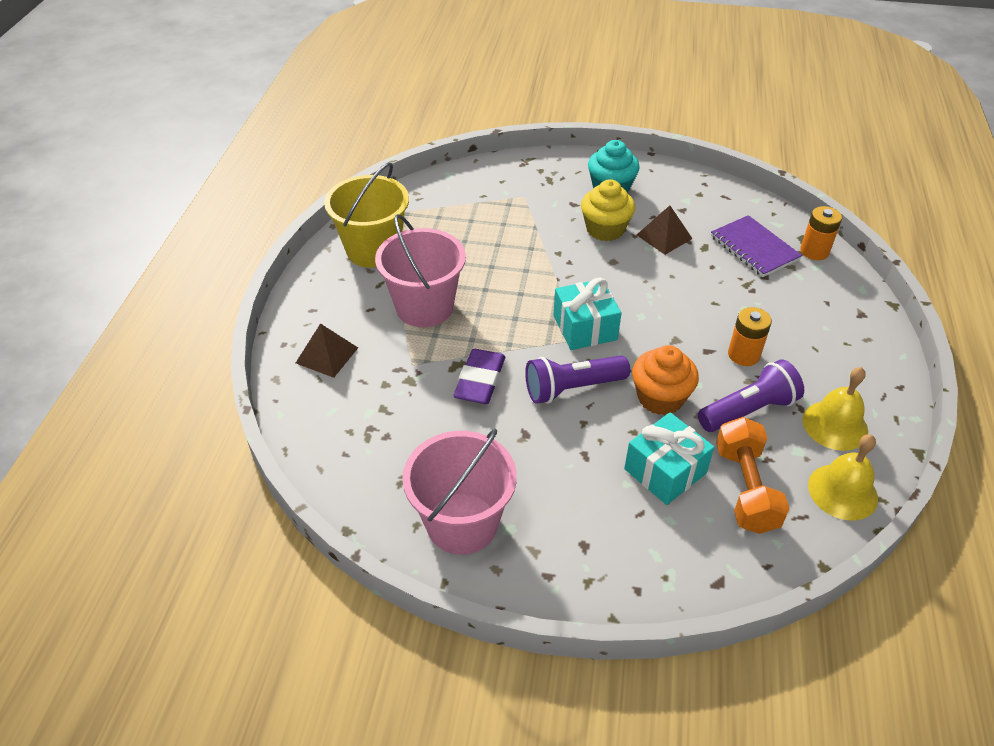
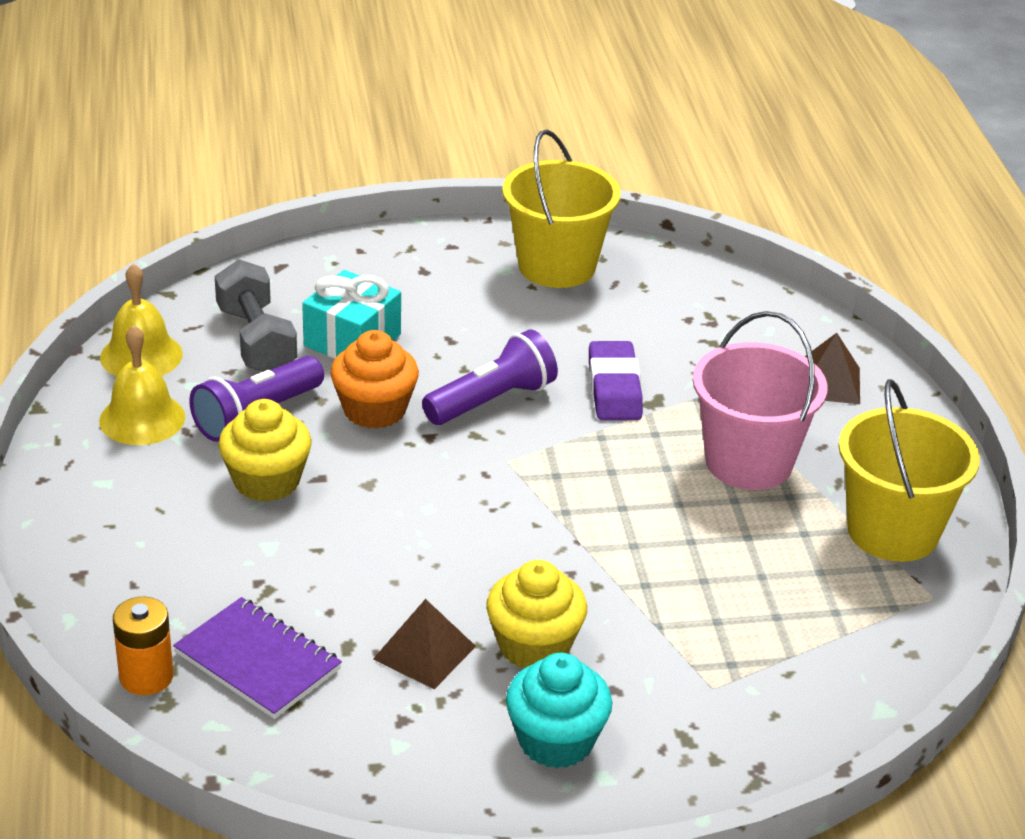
camera: 160 degrees right, 10 degrees down
pink bucket [402,429,517,555] -> yellow bucket [502,130,621,288]
turquoise gift [553,278,622,350] -> none
orange dumbbell [716,417,789,534] -> grey dumbbell [215,259,297,372]
orange battery [728,307,772,366] -> yellow cupcake [218,399,311,502]

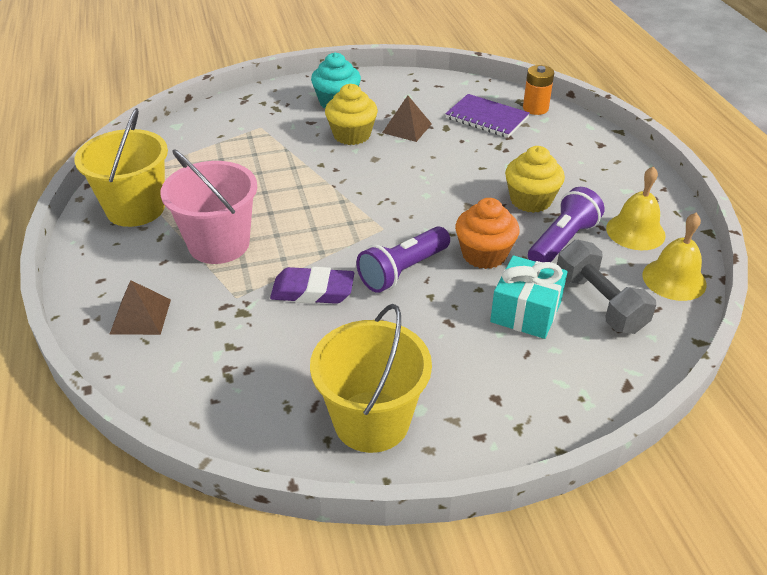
camera: 175 degrees right, 5 degrees up
purple eraser [589,341,643,420] -> purple eraser turned 75 degrees counterclockwise [270,267,354,304]

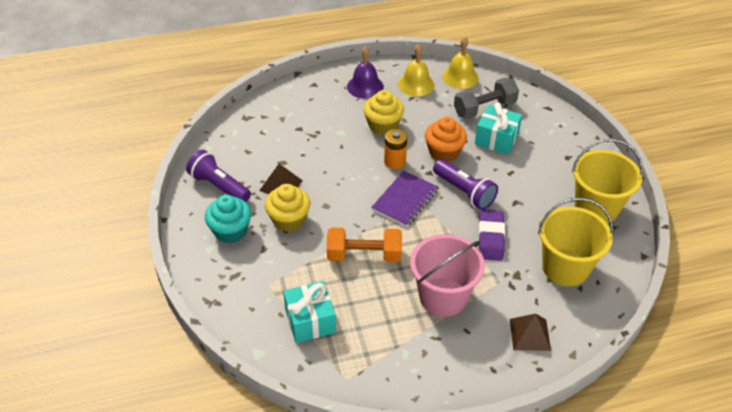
camera: 90 degrees left, 5 degrees up
yellow bucket [74,108,168,227] -> yellow bucket moved to [538,197,613,286]
purple notebook [445,94,530,138] -> purple notebook moved to [371,171,438,227]
orange battery [523,65,554,115] -> orange battery moved to [384,129,407,169]
purple flashlight [528,187,605,262] -> purple flashlight moved to [186,150,251,202]
none -> turquoise gift [283,281,336,343]
none -> orange dumbbell [327,228,402,262]
none -> purple bell [347,46,384,99]

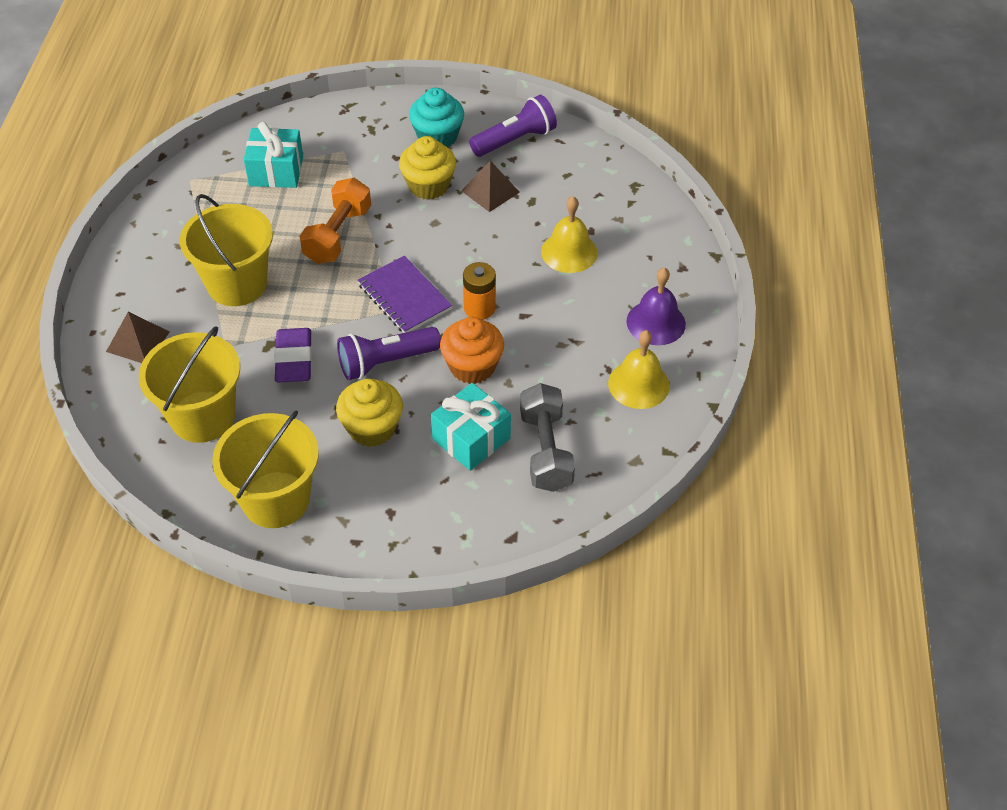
camera: 110 degrees right, 5 degrees up
yellow cupcake [363,90,404,135] -> yellow cupcake moved to [336,379,403,447]
pink bucket [410,234,485,317] -> yellow bucket [180,194,273,306]
yellow bell [442,37,479,89] -> yellow bell moved to [541,196,598,273]
purple eraser [478,209,505,261] -> purple eraser turned 60 degrees clockwise [274,328,312,382]

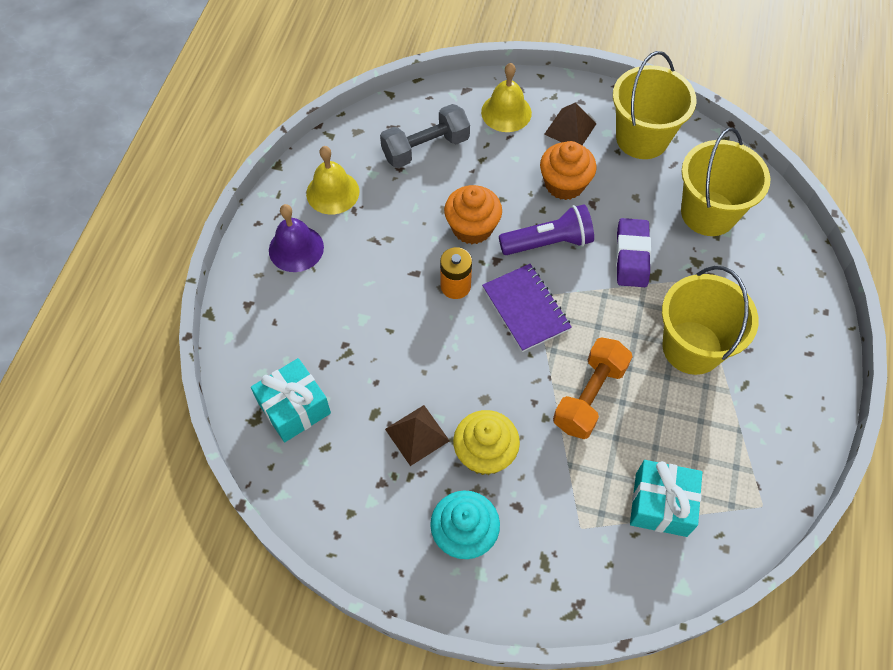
camera: 170 degrees left, 10 degrees up
brown pyramid [106,312,170,363] -> brown pyramid moved to [544,103,596,145]
yellow cupcake [336,379,403,447] -> orange cupcake [540,141,597,200]
turquoise gift [431,383,511,471] -> turquoise gift moved to [251,358,331,442]
purple flashlight [469,95,557,157] -> none
grey dumbbell [520,383,575,492] -> grey dumbbell turned 60 degrees clockwise [380,104,470,168]
yellow bell [541,196,598,273] -> yellow bell moved to [481,63,532,132]

